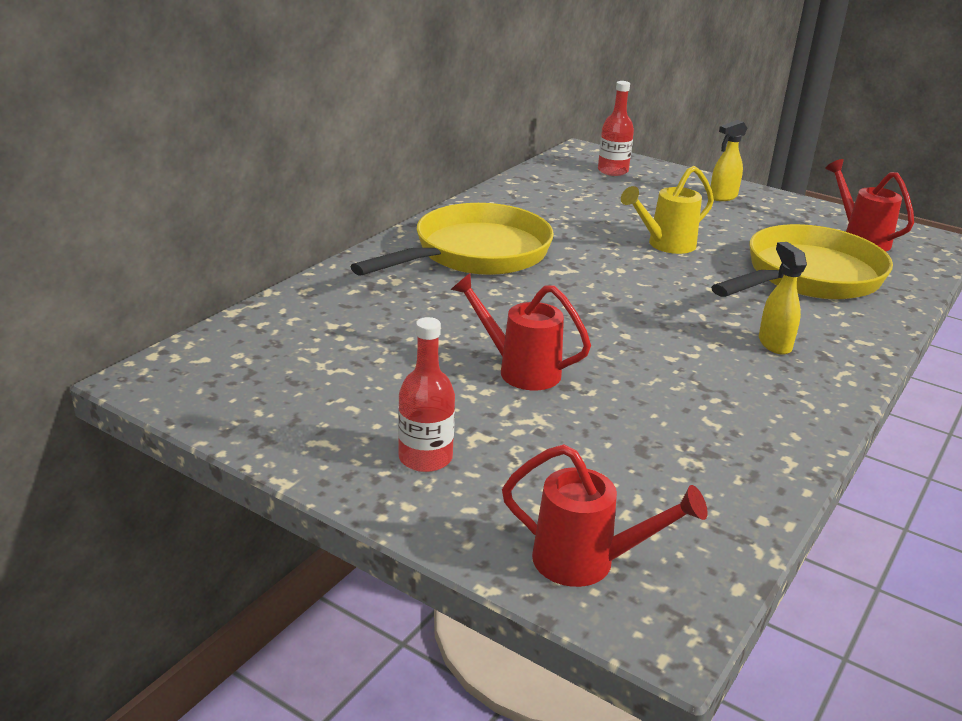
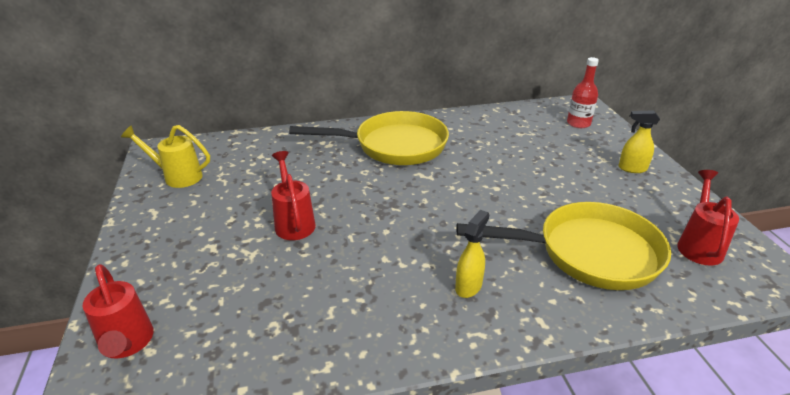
camera: 45 degrees right, 5 degrees up
red bottle [398,317,455,472] -> none
yellow watering can [621,166,714,254] -> yellow watering can moved to [121,125,210,188]

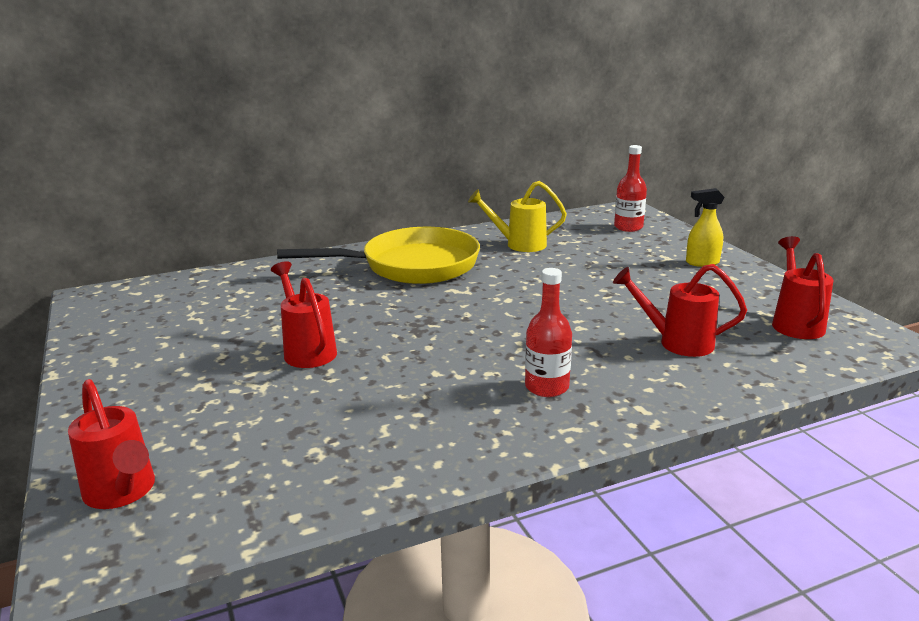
camera: 10 degrees left, 10 degrees down
yellow watering can [121,125,210,188] -> yellow watering can moved to [468,181,567,252]
yellow spray bottle [455,210,489,298] -> red bottle [525,268,572,397]
yellow pan [456,202,671,290] -> red watering can [613,264,747,357]

